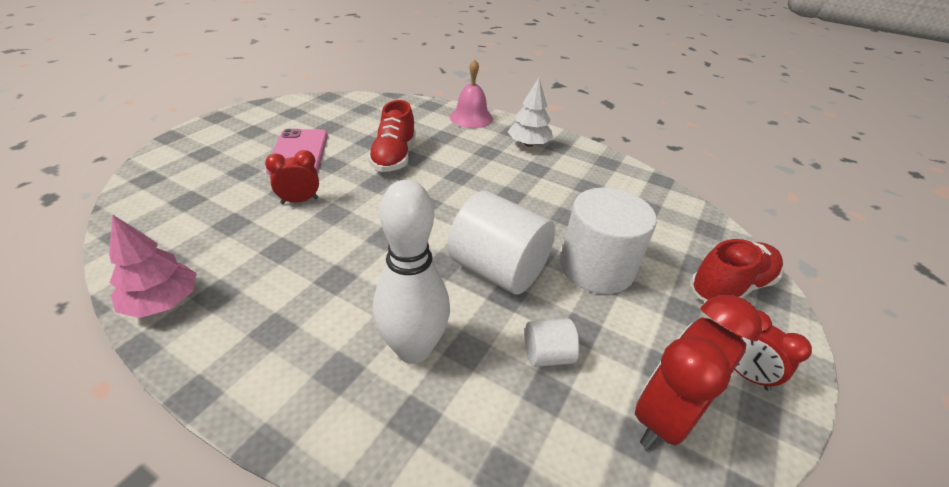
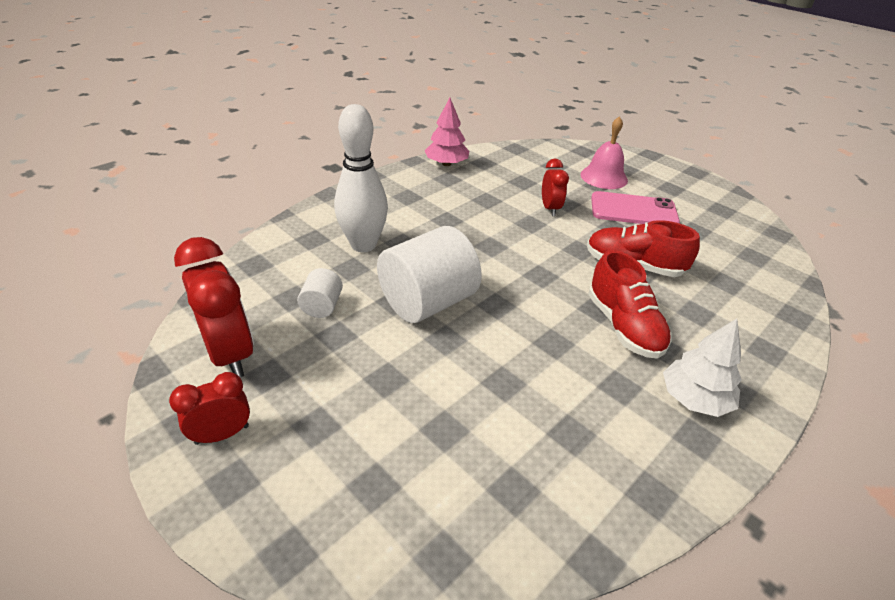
camera: 105 degrees right, 0 degrees up
pink bell [450,59,493,128] -> pink bell moved to [580,116,628,189]
white cylinder [560,187,657,294] -> none
red shoe [690,239,783,301] -> red shoe moved to [588,250,672,359]

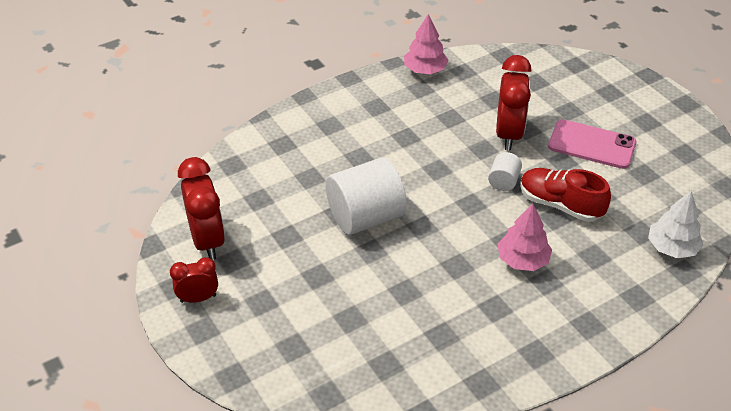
camera: 15 degrees right, 5 degrees up
white cylinder [297,268,343,318] -> white cylinder moved to [488,152,522,191]
white bowling pin [334,104,388,252] -> none
red clock [542,159,569,216] -> red clock [496,55,531,150], size x1.75
pink bell [580,116,628,189] -> none
red shoe [588,250,672,359] -> pink tree [497,203,552,271]
white tree [663,319,742,417] -> white tree moved to [648,190,704,258]

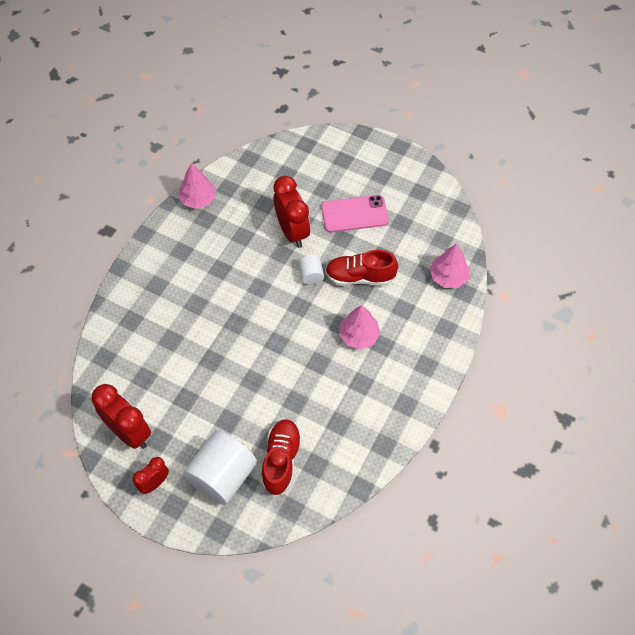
camera: 30 degrees left, 15 degrees up
white cylinder [326,158,407,235] -> white cylinder moved to [183,431,257,505]
white tree [648,190,704,258] -> pink tree [430,244,470,288]
none -> red shoe [261,419,302,495]

